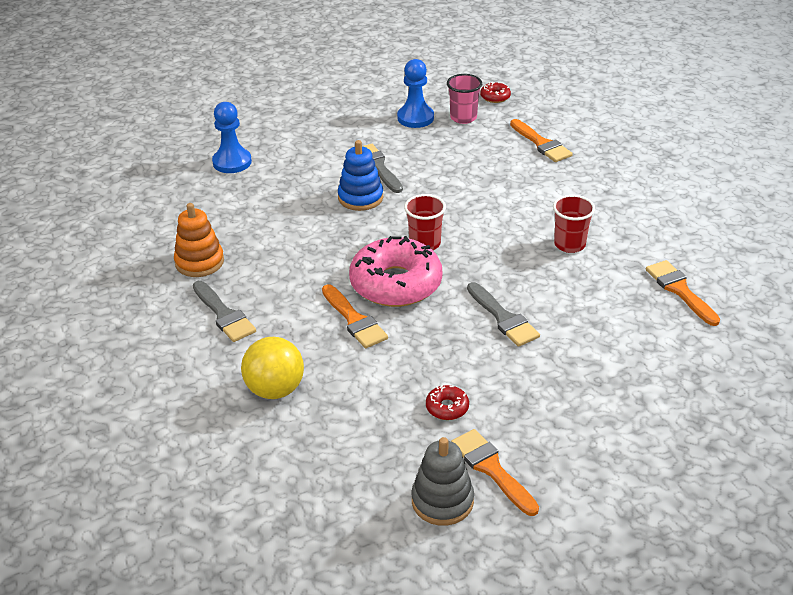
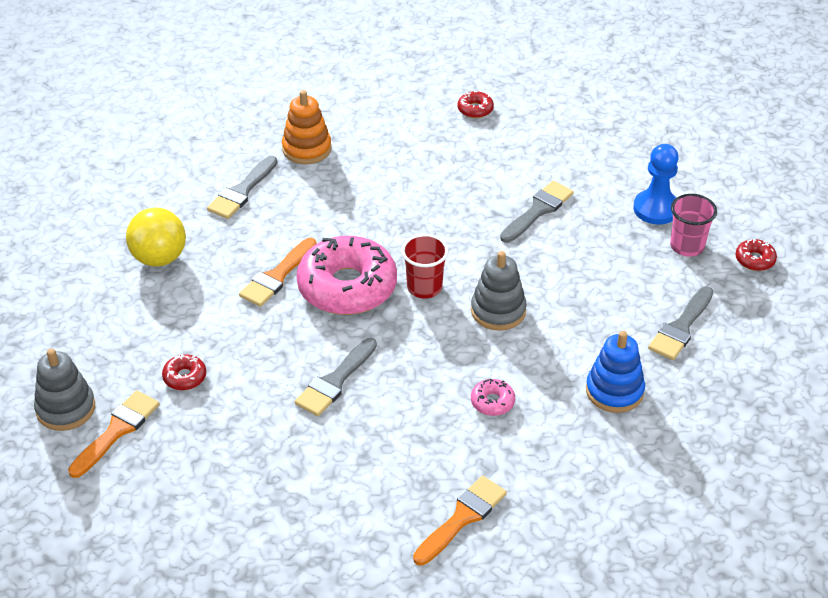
camera: 65 degrees right, 5 degrees up
blue pawn [212,102,252,173] -> red donut [457,91,494,118]
blue stacking toy [338,140,383,211] -> blue stacking toy moved to [586,331,645,413]
orange brush [510,119,573,162] -> grey brush [648,286,713,360]
red cup [553,195,595,253] -> pink donut [471,378,515,416]
none -> grey stacking toy [471,251,527,331]

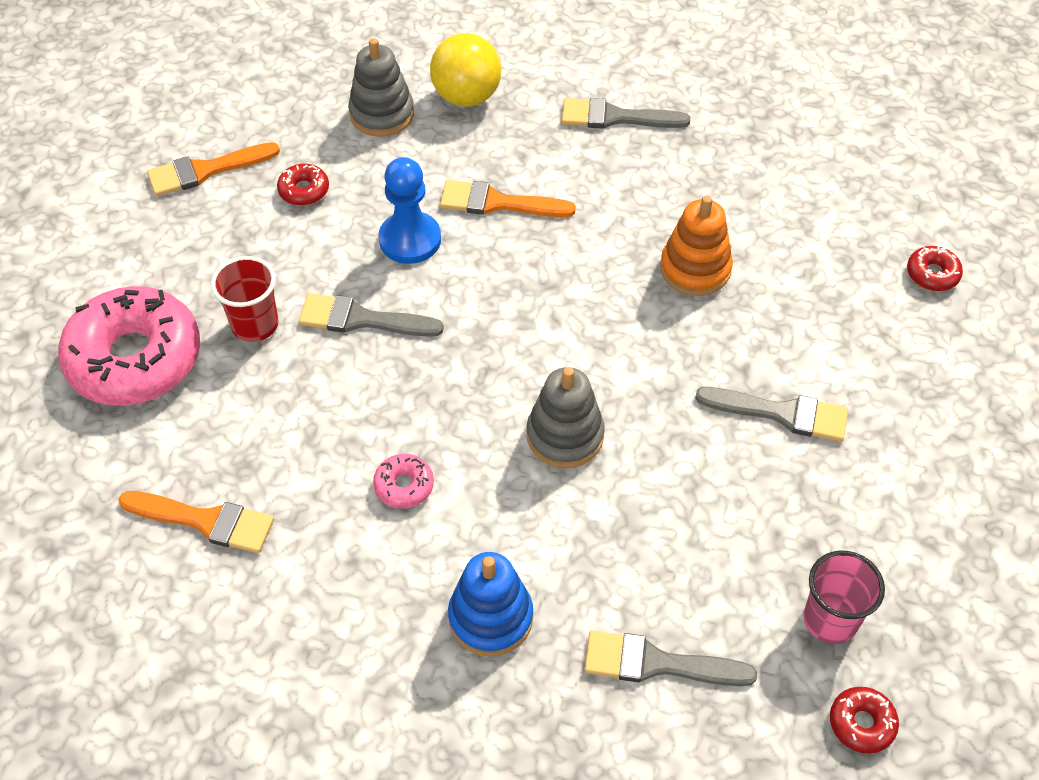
camera: 65 degrees right, 10 degrees up
grey stacking toy [34,348,95,431] -> grey stacking toy moved to [348,38,414,137]
orange brush [68,390,160,478] -> orange brush turned 150 degrees clockwise [147,142,280,196]
orange stacking toy [282,90,332,164] -> orange stacking toy moved to [660,195,733,296]
pink donut [296,236,397,315] -> pink donut moved to [58,286,200,406]
red cup [401,234,449,298] -> red cup moved to [211,256,279,342]
blue pawn [633,144,679,225] -> blue pawn moved to [379,157,441,264]

